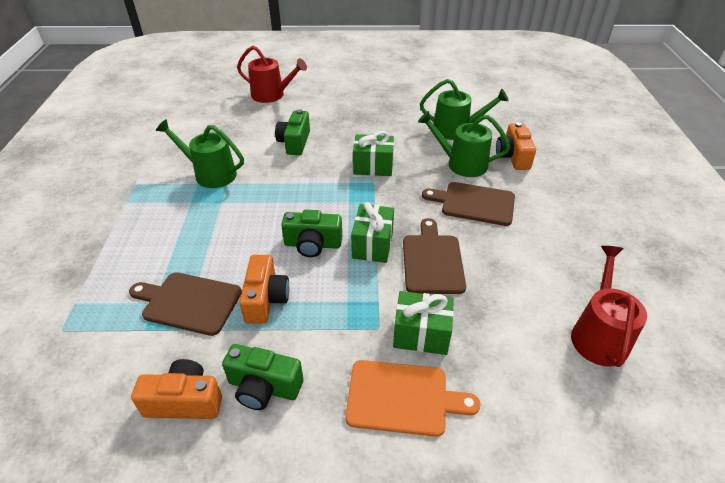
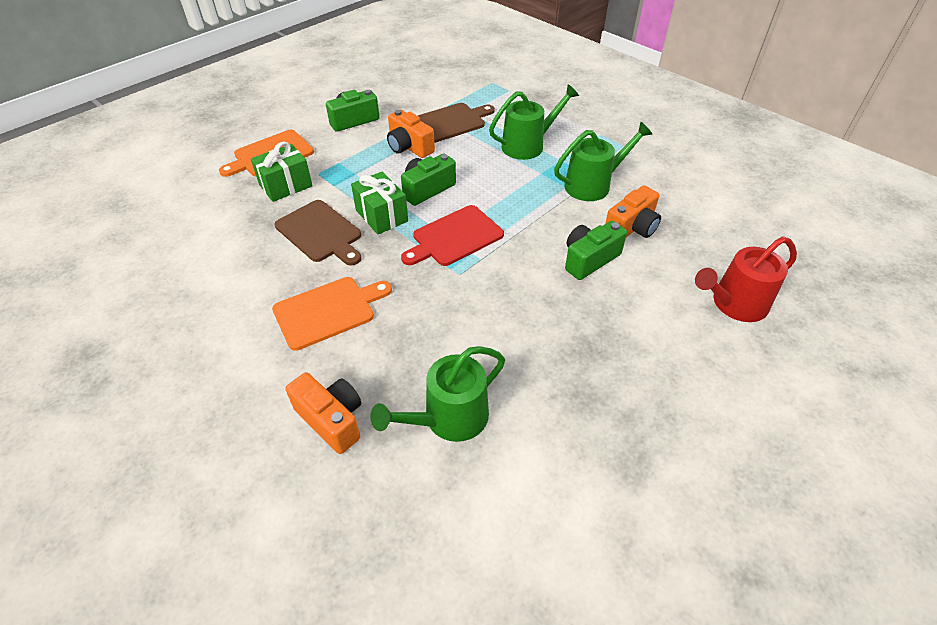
camera: 135 degrees right, 5 degrees up
orange camera [131,359,222,419] -> orange camera moved to [605,185,661,238]
green camera [275,109,310,155] -> green camera turned 90 degrees counterclockwise [565,221,627,280]
green gift [353,131,394,176] -> none
green watering can [418,111,510,177] -> green watering can moved to [489,84,579,160]
brown cutting board [422,182,515,226] -> orange cutting board [272,277,392,351]
red watering can [571,246,647,367] -> none
none -> red cutting board [401,205,504,266]

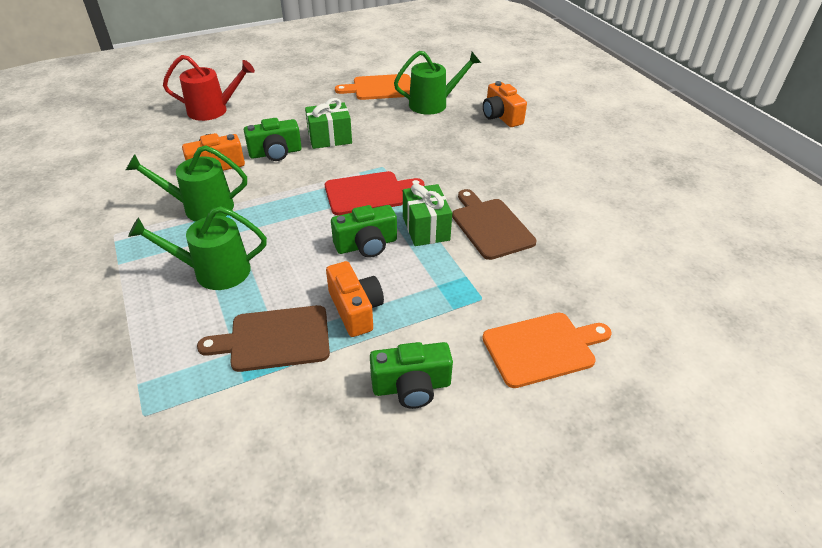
camera: 160 degrees left, 5 degrees down
green gift [251,142,313,202] -> green gift moved to [305,98,352,149]
orange cutting board [272,277,392,351] -> orange cutting board moved to [335,74,411,100]

